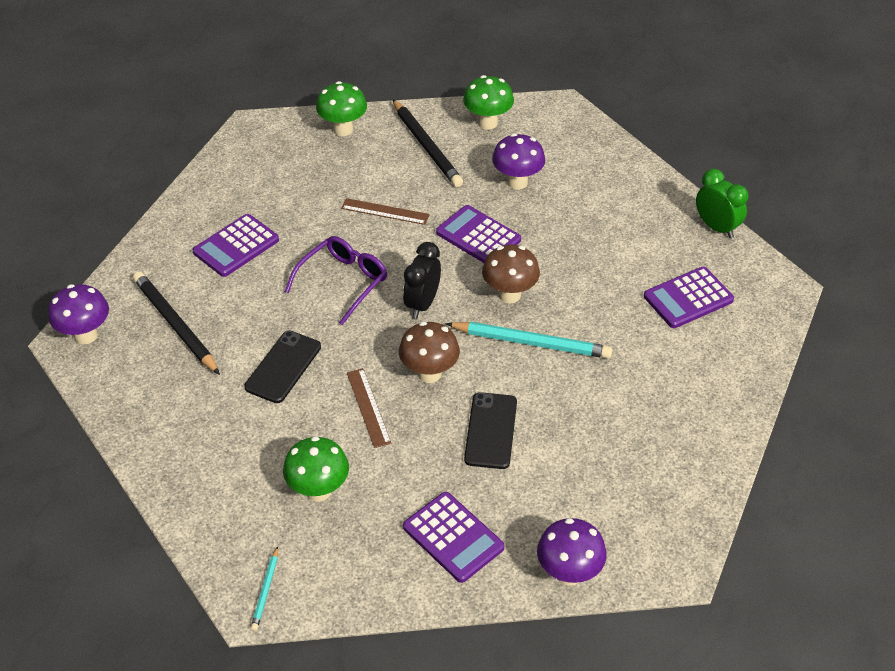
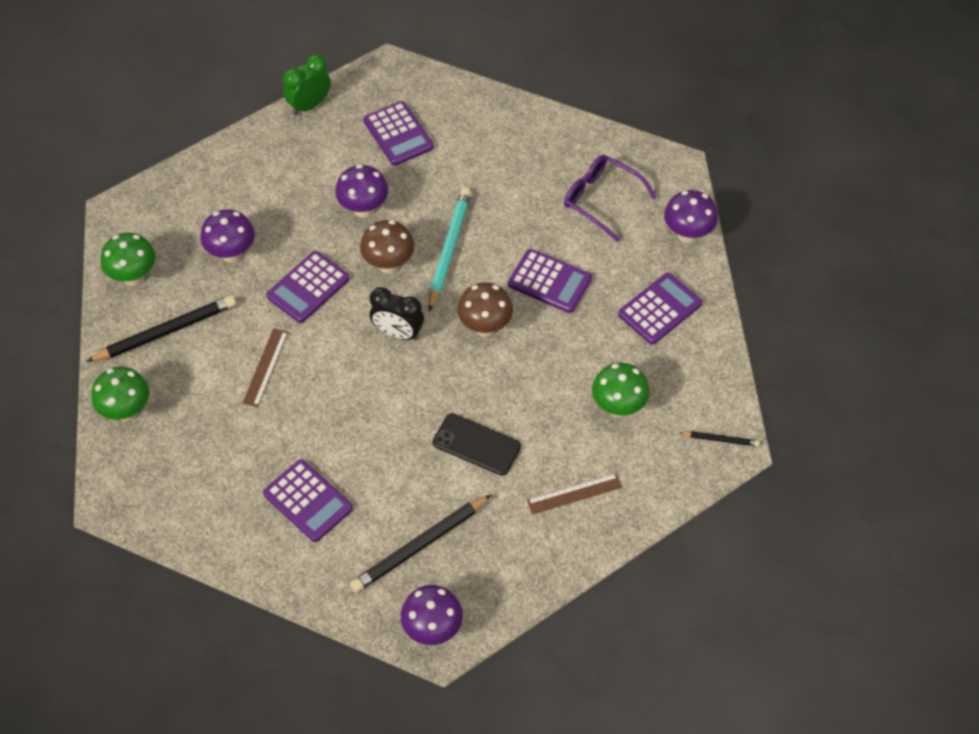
camera: 90 degrees left, 10 degrees up
turquoise pencil [251,546,278,631] -> black pencil [679,431,760,446]
purple glasses [285,236,387,325] -> purple glasses moved to [564,155,657,242]
brown ruler [347,368,391,448] -> brown ruler moved to [527,473,622,515]
black phone [464,392,517,469] -> purple calculator [508,249,592,313]
none -> purple mushroom [335,164,388,218]

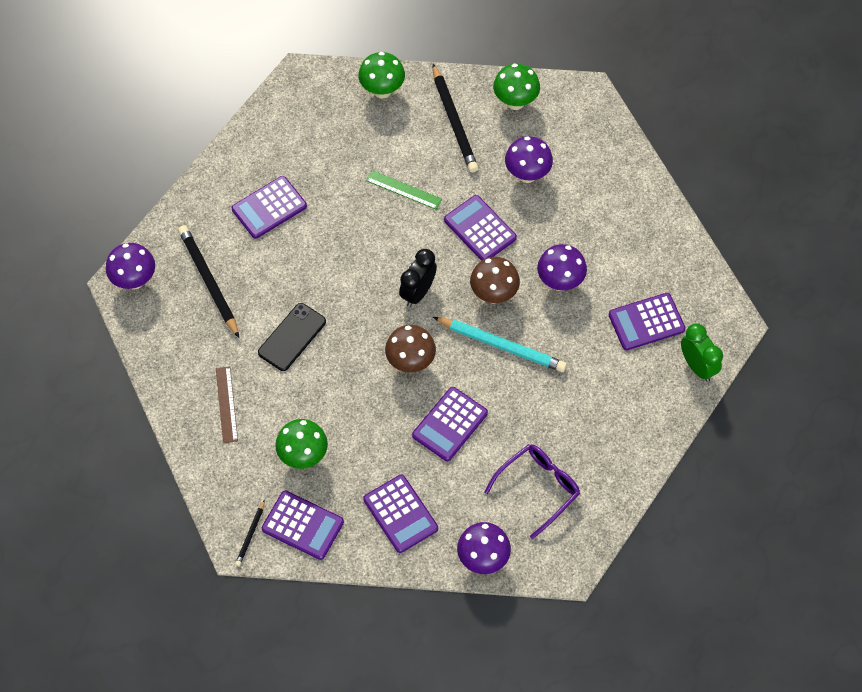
camera: 100 degrees right, 5 degrees up
brown ruler [243,328,288,407] -> green ruler [366,170,442,209]
green clock [283,55,331,115] -> green clock moved to [681,323,723,382]
none -> purple calculator [262,491,344,560]

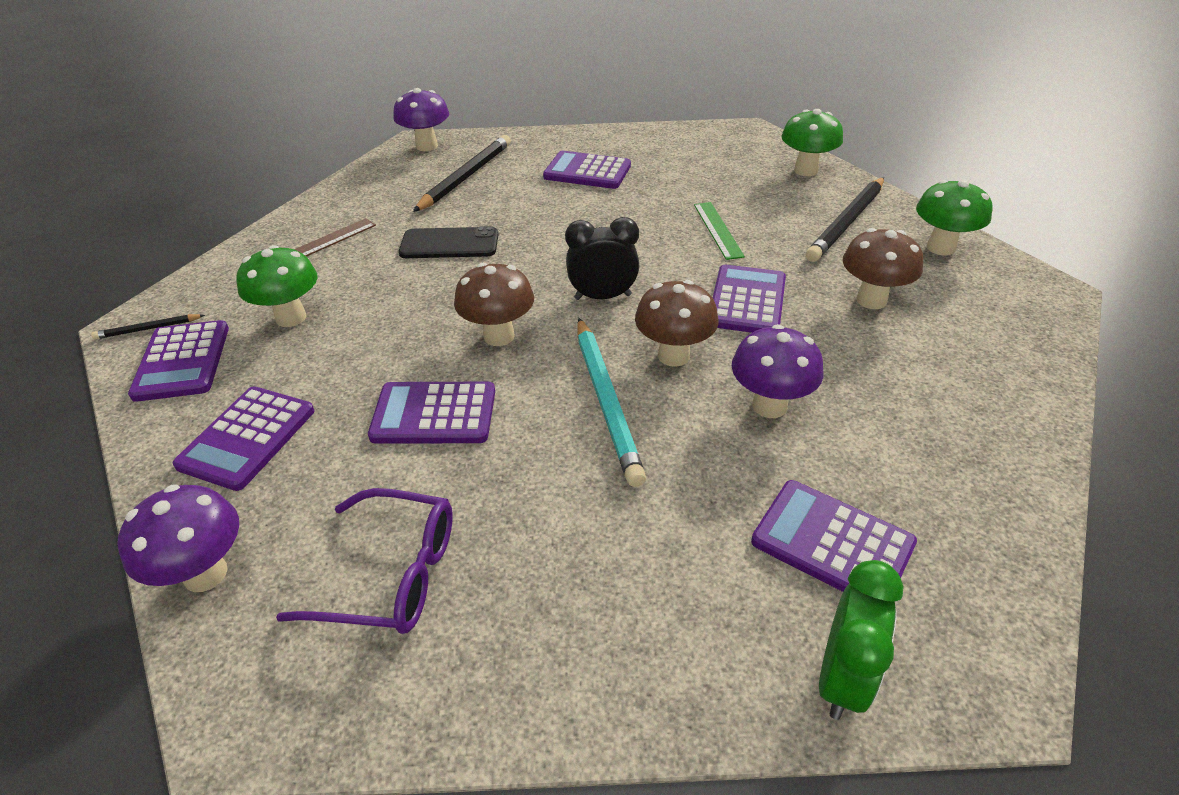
camera: 55 degrees right, 20 degrees down
purple mushroom [505,136,553,183] -> brown mushroom [843,228,923,309]

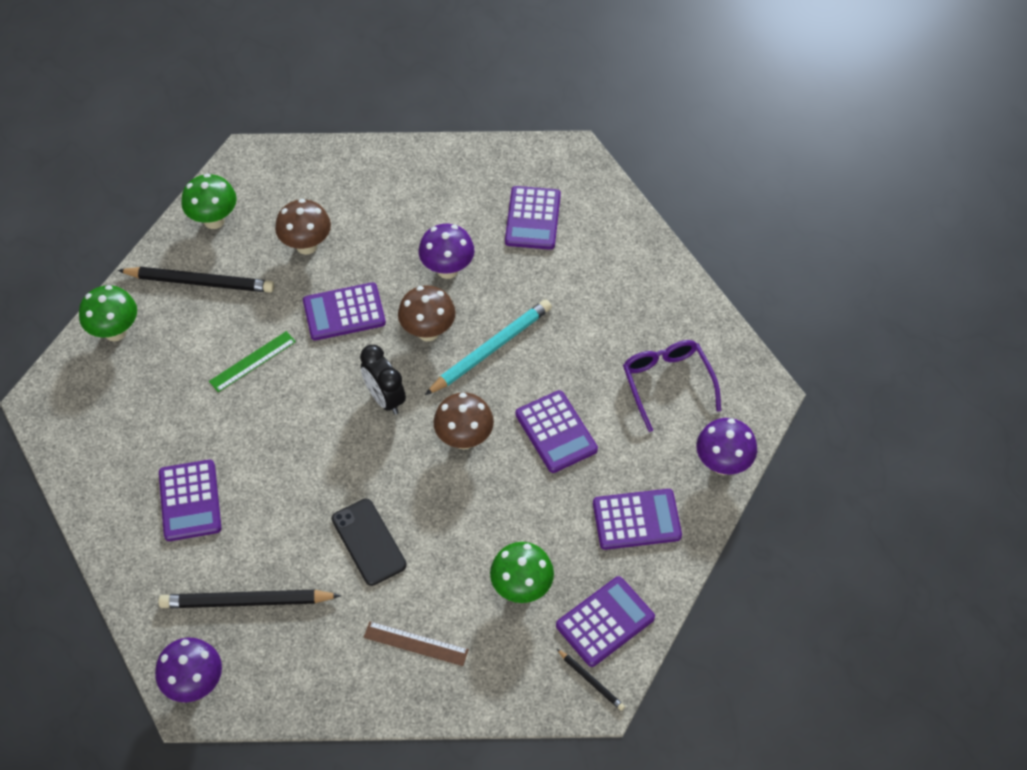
camera: 120 degrees left, 15 degrees up
green clock [819,560,904,720] -> none

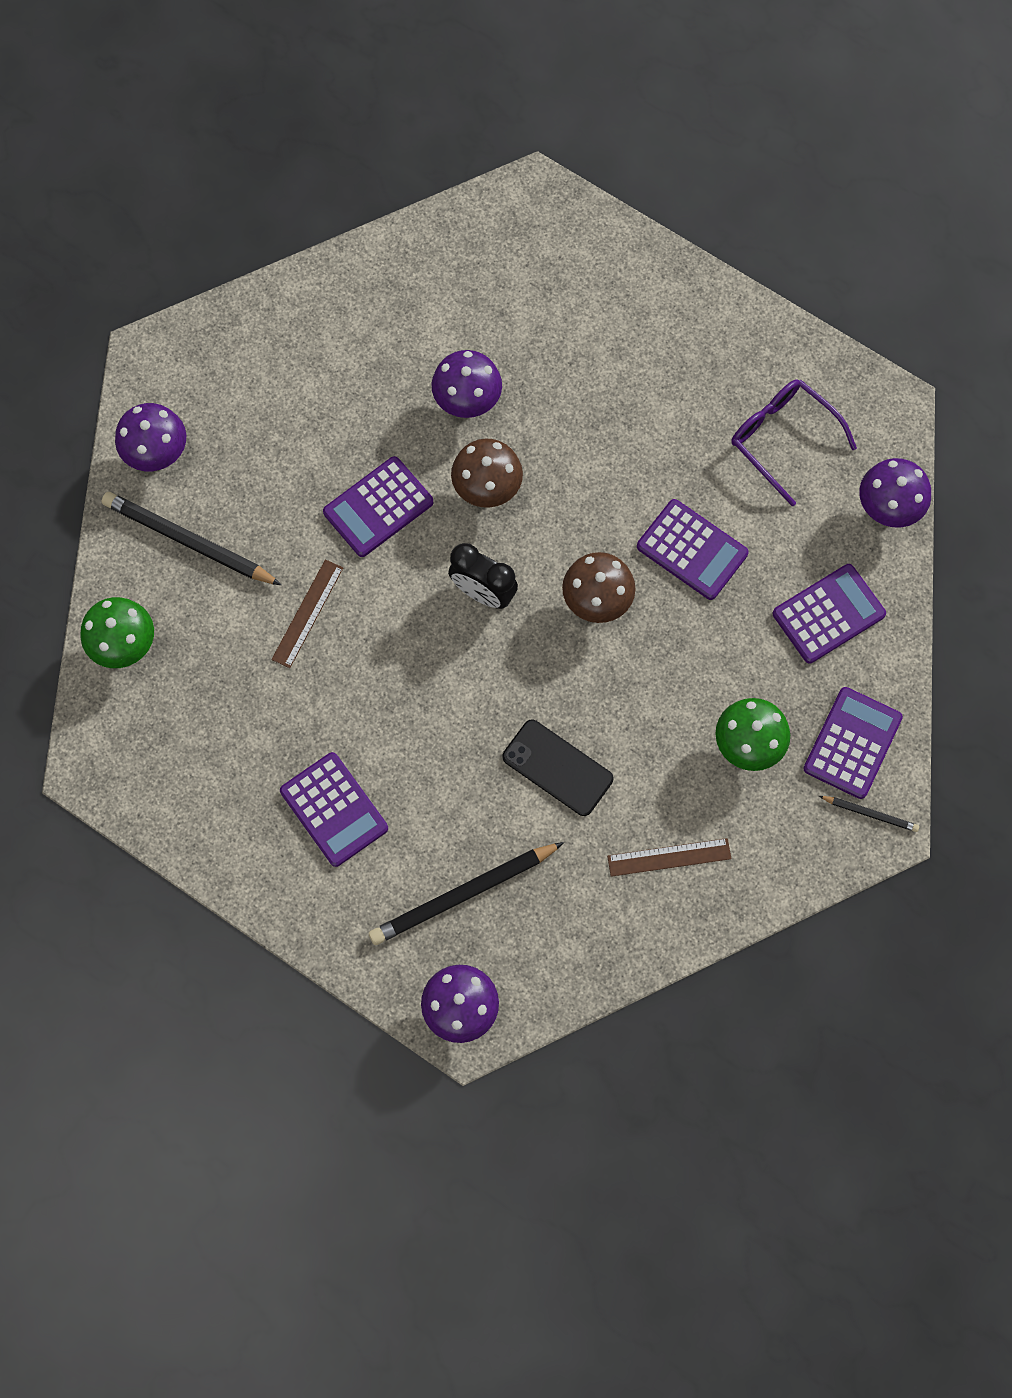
camera: 25 degrees left, 15 degrees up
black pencil [117,267,275,293] -> black pencil turned 135 degrees counterclockwise [102,492,281,585]
green mushroom [181,173,237,229] -> purple mushroom [115,403,186,471]
green ruler [209,331,296,392] -> brown ruler [271,559,343,668]
brown mushroom [275,199,331,255] -> none
turquoise pencil [425,299,552,395] -> none
purple calculator [505,186,561,250] -> none

